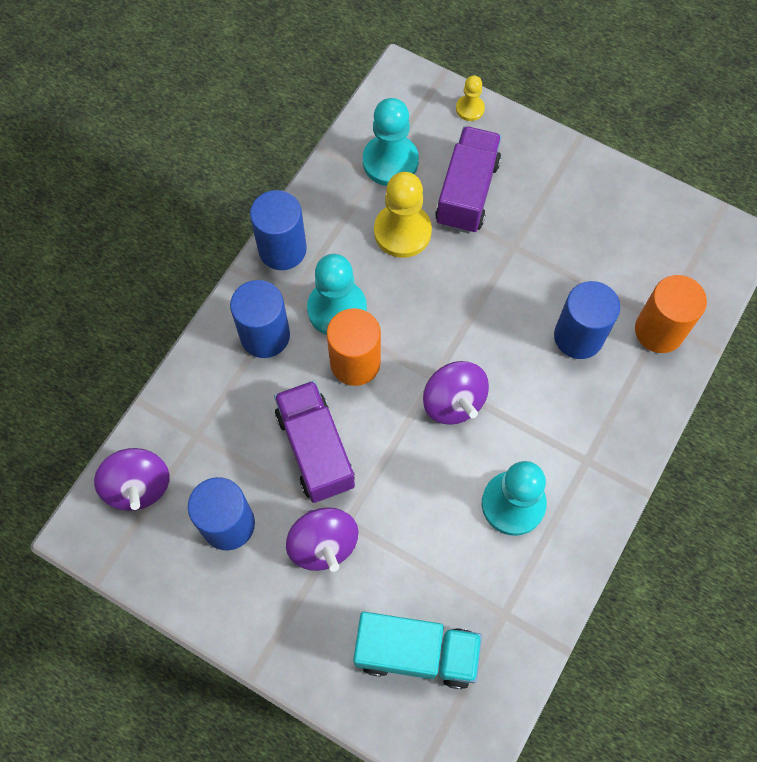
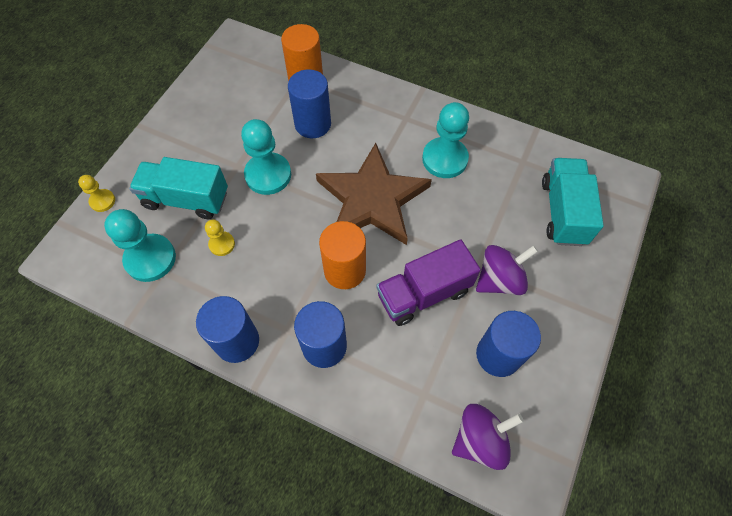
camera: 95 degrees left, 5 degrees down
turquoise pawn [307,254,367,335] -> turquoise pawn moved to [241,119,291,195]
yellow pawn [374,172,432,258] -> yellow pawn [205,219,235,256], size x0.52
purple spinning top [423,361,489,425] -> brown star [316,143,432,245]
purple truck [435,126,502,234] -> turquoise truck [129,157,228,219]

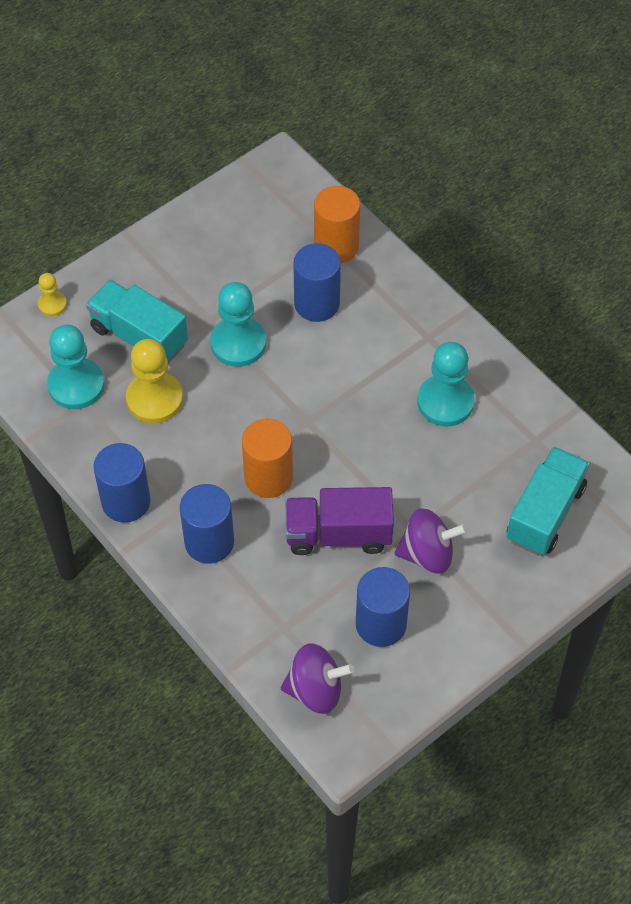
camera: 25 degrees right, 5 degrees down
yellow pawn [205,219,235,256] -> yellow pawn [126,339,183,424], size x1.92
brown star [316,143,432,245] -> none

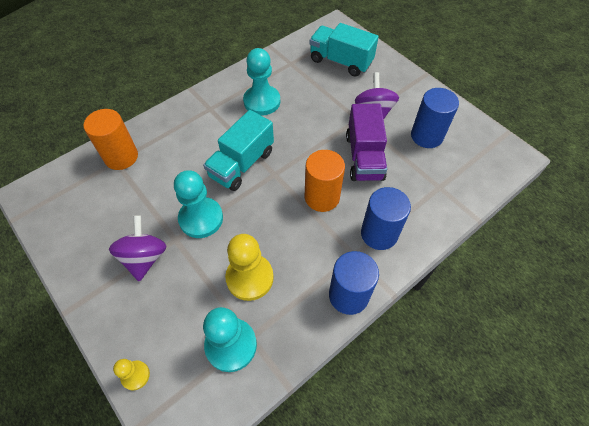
camera: 90 degrees left, 0 degrees up
turquoise truck [86,280,188,364] -> turquoise truck moved to [203,110,274,191]
purple spinning top [281,643,354,714] -> purple spinning top moved to [109,215,167,282]
blue cylinder [293,243,341,322] -> none

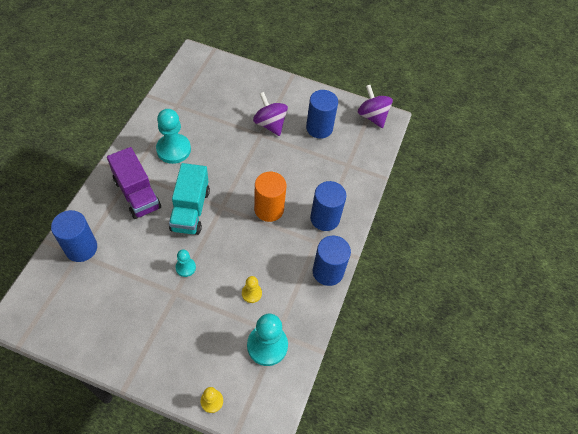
camera: 35 degrees left, 0 degrees up
orange cylinder [83,109,138,170] -> blue cylinder [51,210,97,262]
purple spinning top [109,215,167,282] -> purple spinning top moved to [358,85,393,128]
turquoise pawn [174,170,223,238] -> turquoise pawn [175,249,196,277], size x0.52
yellow pawn [225,234,274,301] -> yellow pawn [242,276,262,303], size x0.52
turquoise truck [310,23,379,77] -> none
purple truck [346,104,387,181] -> purple truck moved to [107,147,161,219]

